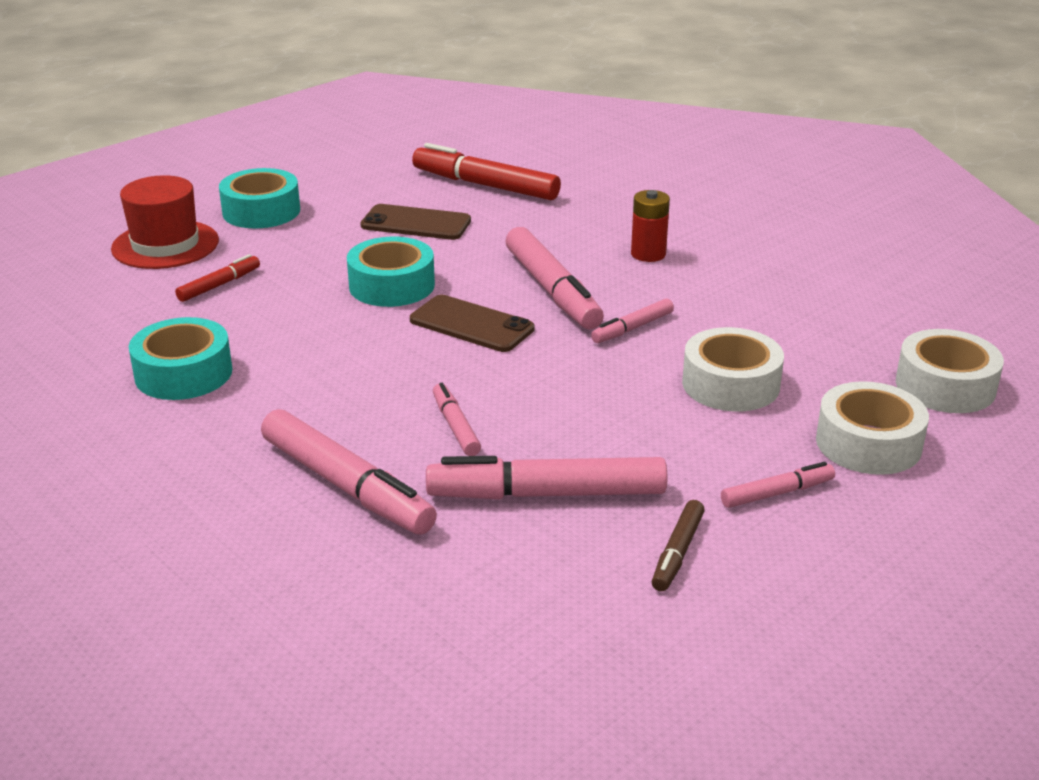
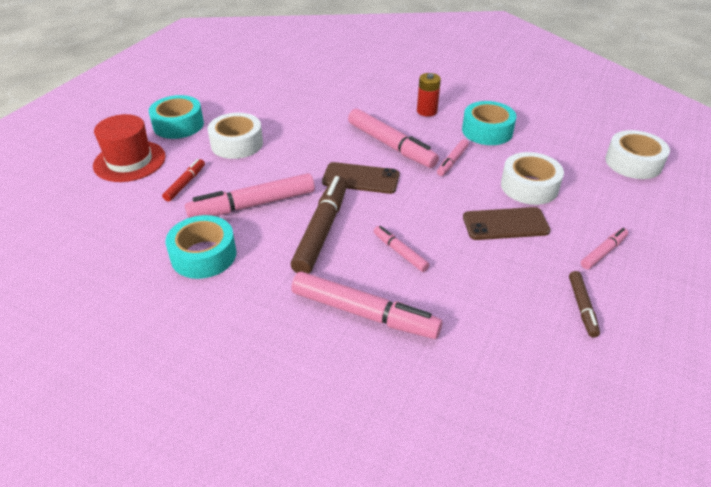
camera: 20 degrees left, 10 degrees up
turquoise tape [347,237,435,307] -> turquoise tape moved to [462,101,517,145]
brown phone [361,204,471,240] -> brown phone moved to [463,207,551,240]
red marker [412,143,561,200] -> none
pink marker [426,456,667,499] -> pink marker moved to [185,173,315,218]
white tape [816,381,929,475] -> white tape moved to [207,113,263,159]
none -> brown marker [291,176,347,274]

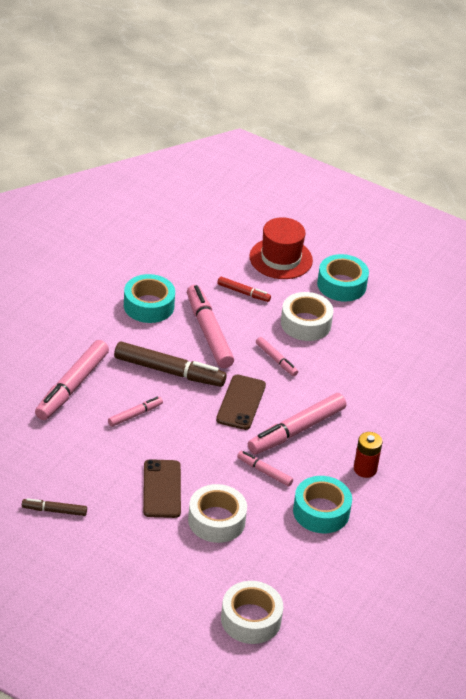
camera: 90 degrees right, 0 degrees up
pink marker [581,228,628,269] -> pink marker moved to [256,337,298,376]

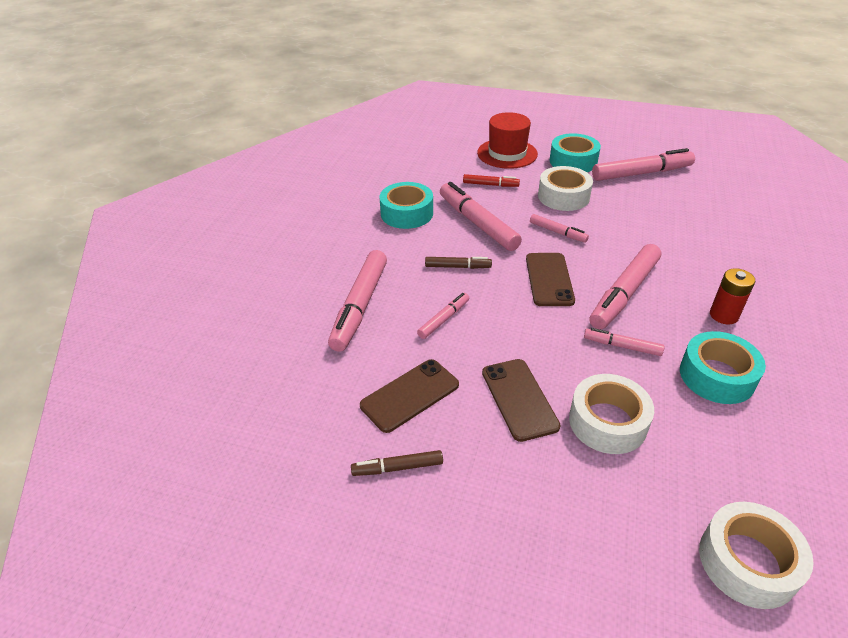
camera: 10 degrees left, 0 degrees up
brown marker [114,342,227,387] -> brown marker [425,257,492,269], size x0.52
none -> brown phone [360,359,459,433]
none -> pink marker [592,148,695,181]

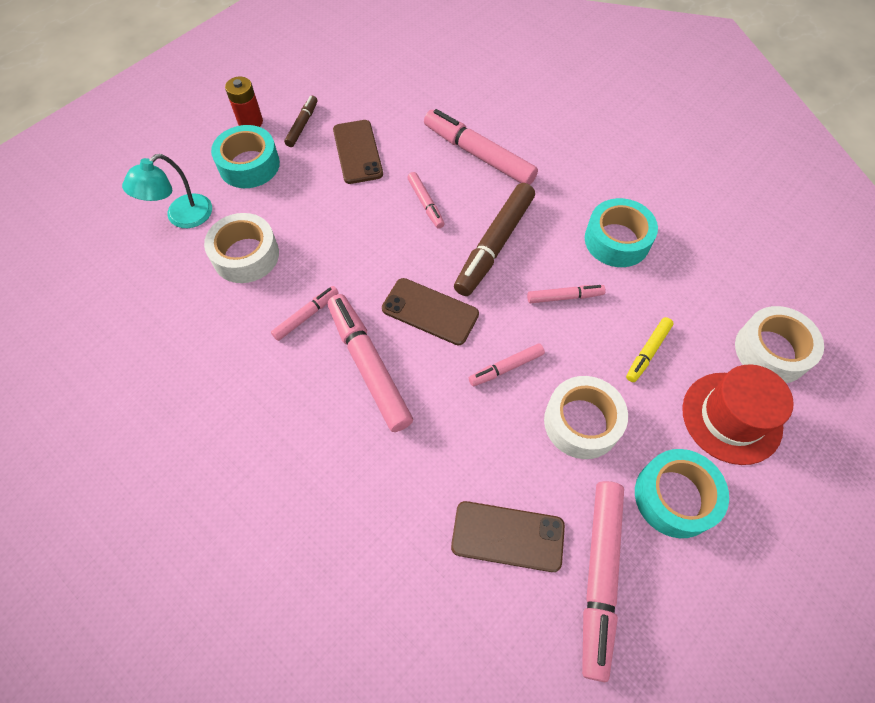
camera: 115 degrees right, 20 degrees up
brown marker [425,257,492,269] -> brown marker [454,183,535,296], size x1.92
pink marker [440,182,522,251] -> pink marker [527,285,606,303], size x0.52
red marker [463,174,520,187] -> yellow marker [626,317,674,382]
brown phone [482,359,560,442] -> brown phone moved to [451,501,565,572]
turquoise tape [680,331,766,404] -> turquoise tape moved to [211,125,280,188]
white tape [699,502,814,609] -> white tape moved to [735,306,824,383]
red battery [710,268,755,325] -> red battery moved to [225,77,263,127]
none -> turquoise lamp [122,154,212,228]

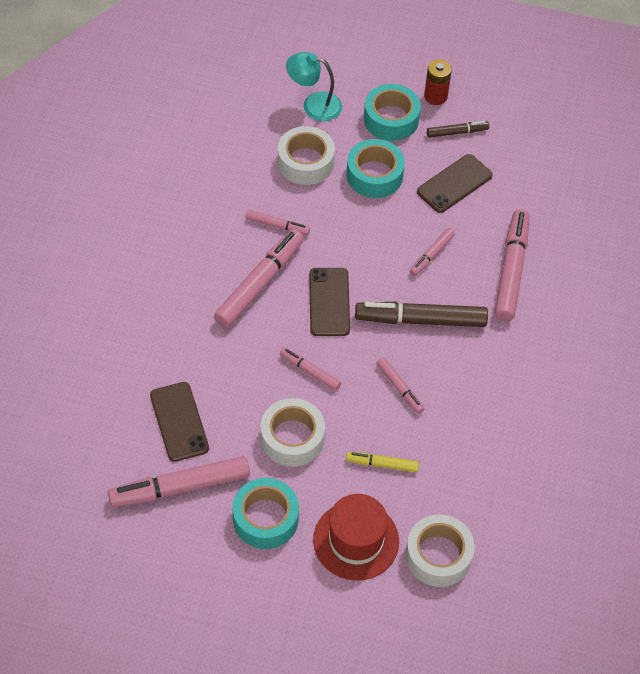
camera: 60 degrees right, 5 degrees down
turquoise tape [585,198,658,267] -> turquoise tape moved to [346,139,405,198]

